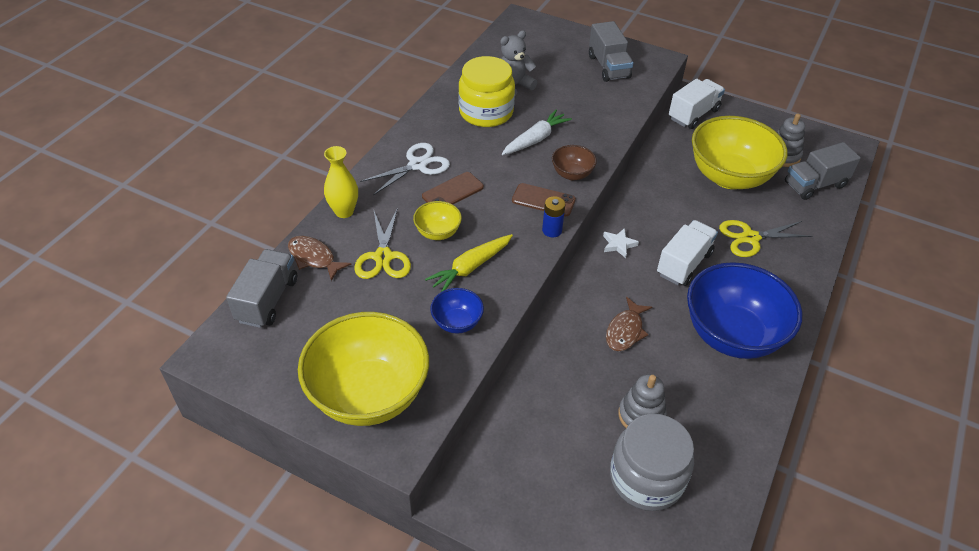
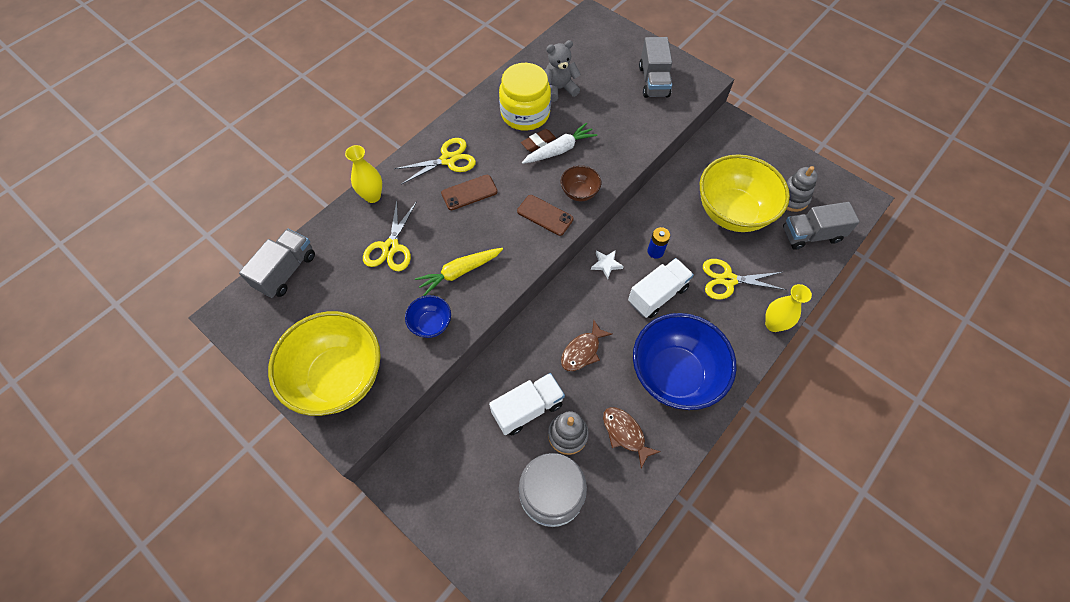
camera: 15 degrees right, 15 degrees up
brown fish [288,236,352,281] -> brown fish moved to [603,407,661,469]
white scissors [360,143,450,195] -> yellow scissors [394,138,476,184]
yellow bowl [413,201,462,240] -> none
blue battery [542,196,565,237] -> blue battery moved to [647,227,670,259]
white truck [669,79,725,129] -> white truck moved to [489,373,565,435]
none -> brown eraser [521,129,556,152]
none -> yellow vase [765,284,812,332]

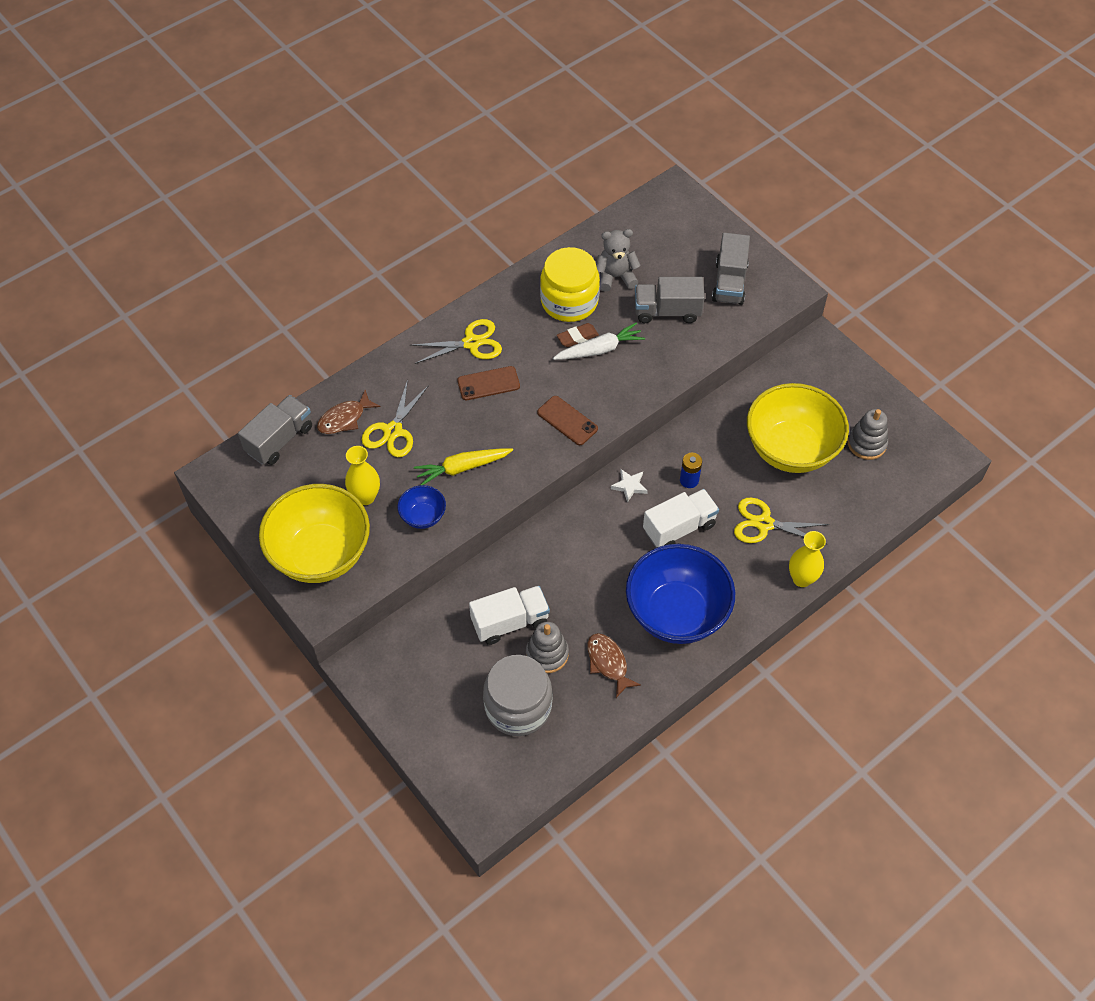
camera: 10 degrees right, 5 degrees down
yellow vase [345,145,382,203] -> yellow vase moved to [345,446,380,505]
brown bowl [561,165,601,201] -> none
brown fish [561,320,612,371] -> brown fish moved to [317,390,381,434]
grey truck [783,202,860,250] -> grey truck moved to [635,277,705,323]

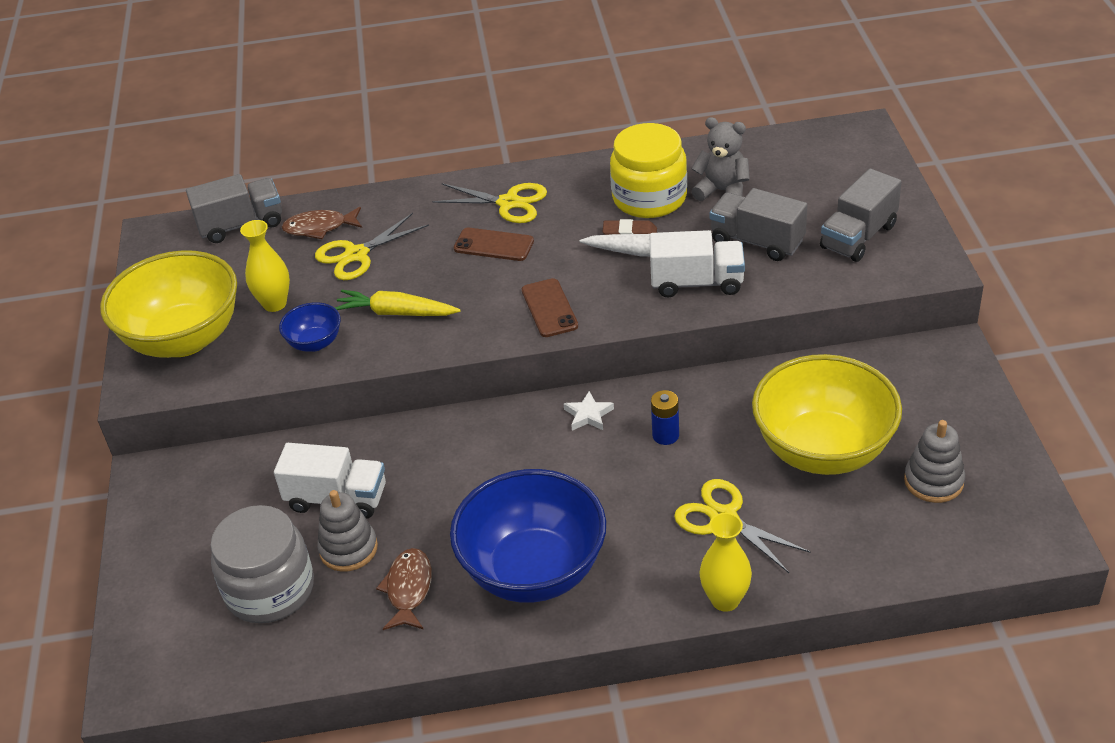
camera: 35 degrees right, 15 degrees down
white truck [643,489,719,548] -> white truck moved to [649,230,745,298]

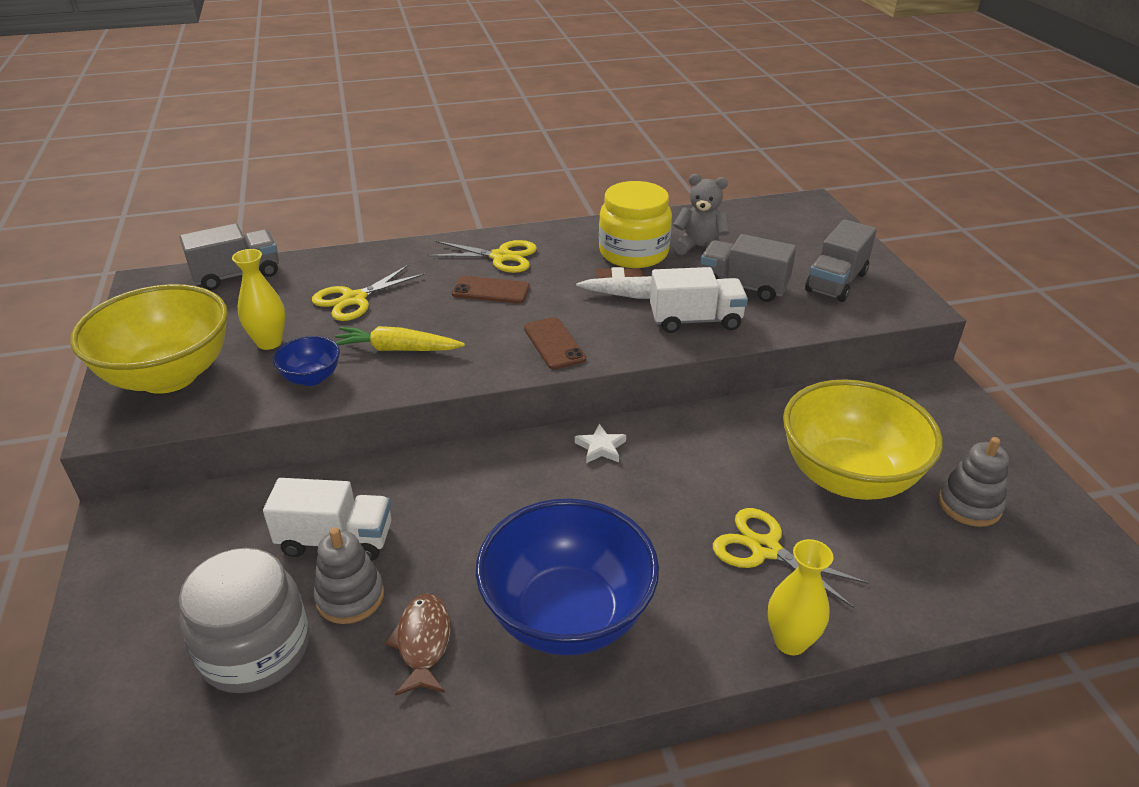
camera: 10 degrees left, 5 degrees down
brown fish [281,207,362,239] -> none
blue battery [651,390,679,445] -> none

